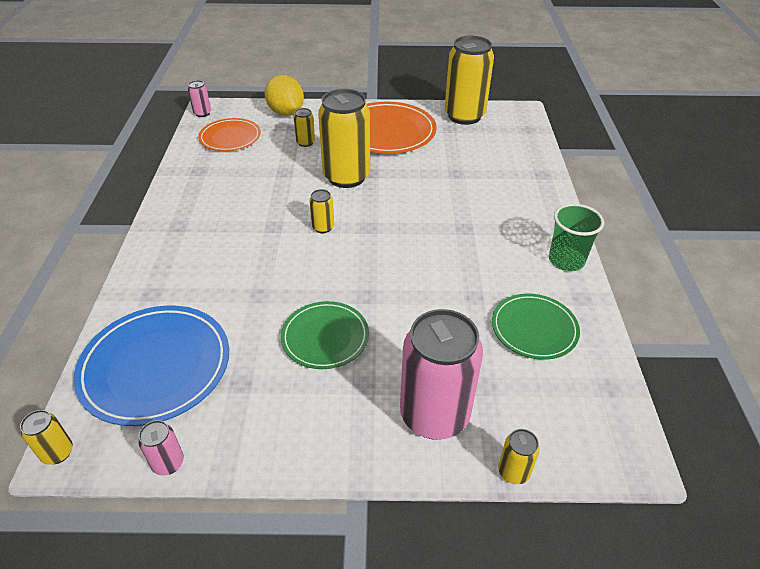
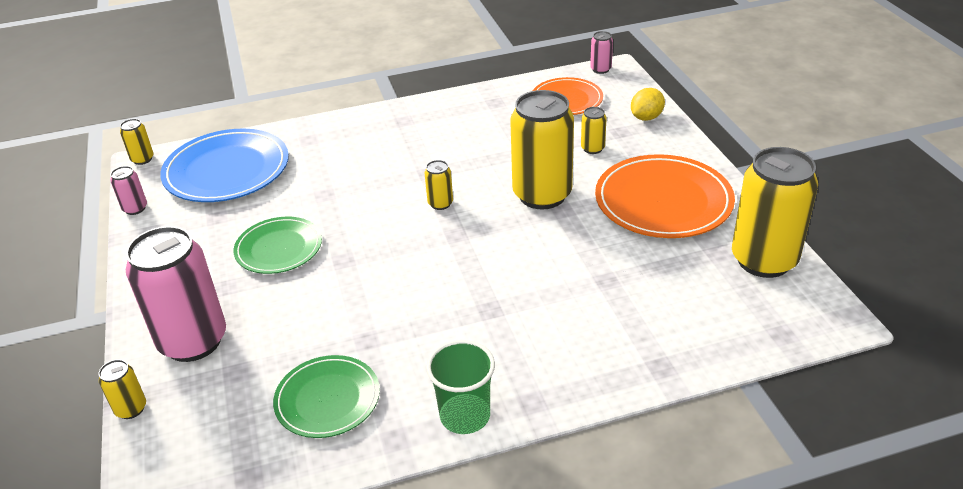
camera: 75 degrees right, 5 degrees down
yellow lemon [265,75,304,116] -> yellow lemon [631,88,665,121], size x0.65

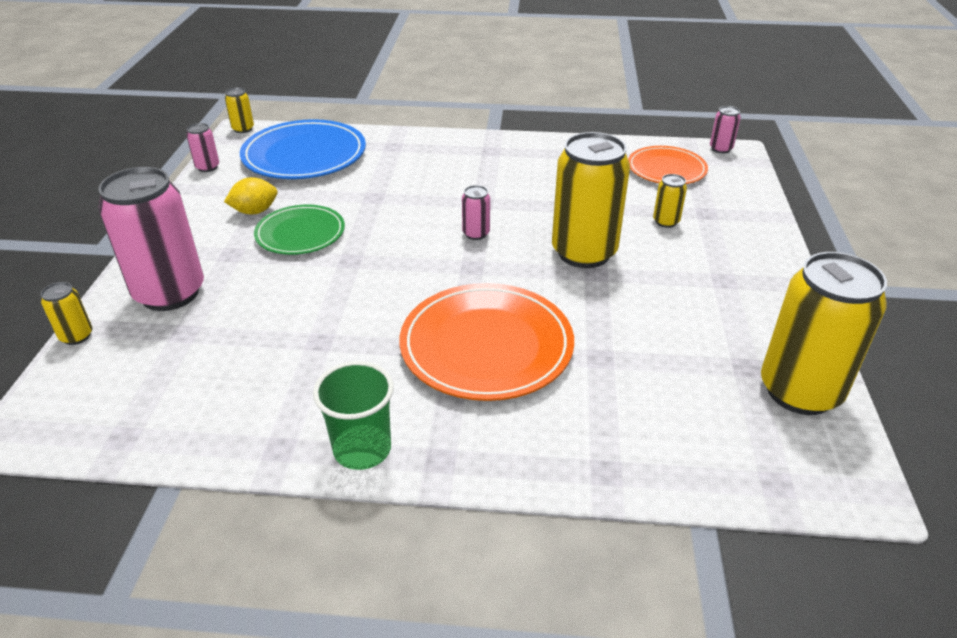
camera: 20 degrees right, 0 degrees up
green plate [273,355,380,438] -> none
yellow can [425,160,453,210] -> pink can [462,185,490,240]
orange plate [595,154,735,238] -> orange plate moved to [400,283,574,401]
yellow lemon [631,88,665,121] -> yellow lemon moved to [224,177,278,215]

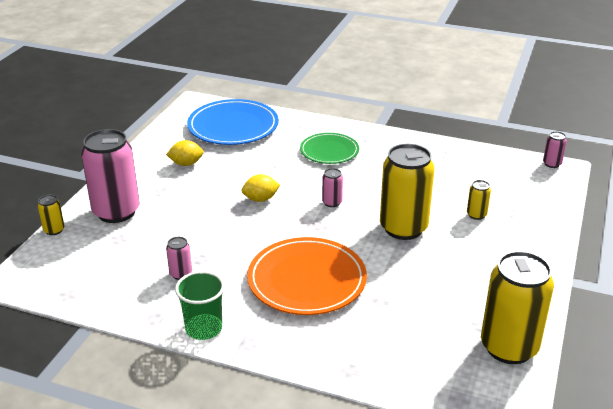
camera: 15 degrees right, 5 degrees down
pink can [186,123,219,172] -> pink can moved to [166,237,192,280]
yellow can [225,87,254,133] -> none
green plate [254,205,345,255] -> green plate moved to [300,133,359,164]
orange plate [628,146,708,184] -> none
none -> yellow lemon [241,174,280,202]

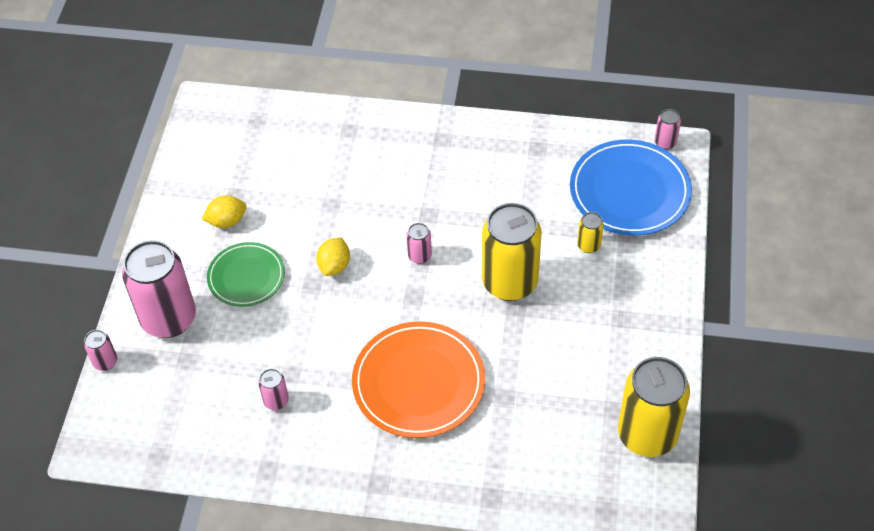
camera: 10 degrees left, 20 degrees up
yellow can [38,195,64,235] -> pink can [84,330,117,371]
green cup [175,271,225,340] -> none
blue plate [187,99,279,145] -> blue plate moved to [570,139,692,236]
yellow lemon [241,174,280,202] -> yellow lemon turned 45 degrees counterclockwise [316,237,350,276]
green plate [300,133,359,164] -> green plate moved to [207,242,285,307]

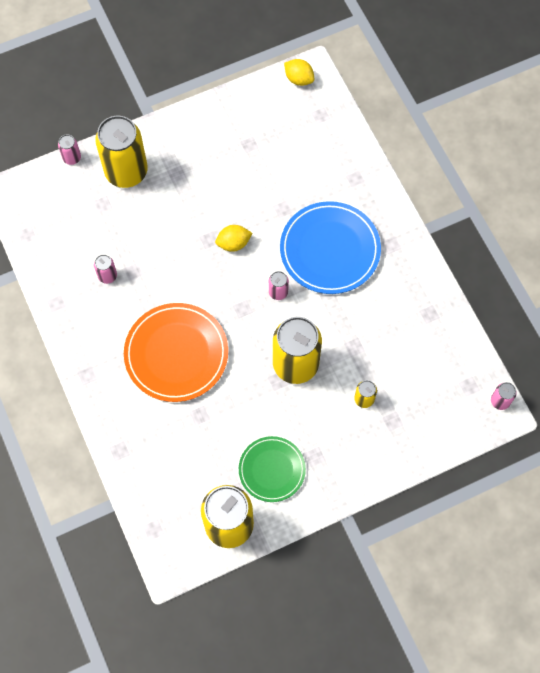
camera: 55 degrees right, 15 degrees up
pink can [122,240,196,338] -> yellow can [95,115,148,188]
yellow lemon [202,195,247,228] -> yellow lemon moved to [284,59,314,86]
green plate [207,242,285,307] -> green plate moved to [239,436,306,502]
blue plate [570,139,692,236] -> blue plate moved to [280,201,381,294]

